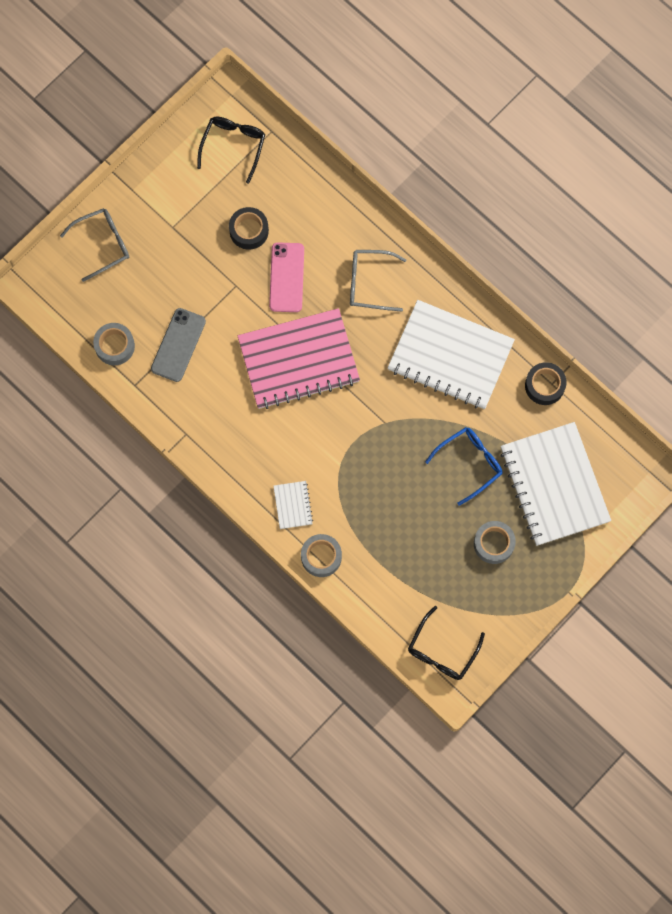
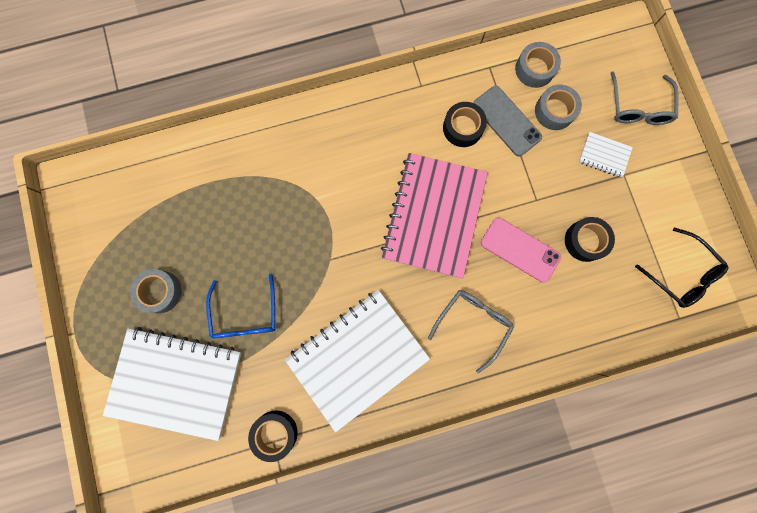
camera: 120 degrees right, 5 degrees up
white notebook [273,481,313,529] -> white notebook moved to [579,132,633,177]
grey tape [301,534,342,577] -> grey tape moved to [535,85,582,130]
black glasses [408,606,485,680] -> none
none -> black tape [443,102,487,147]

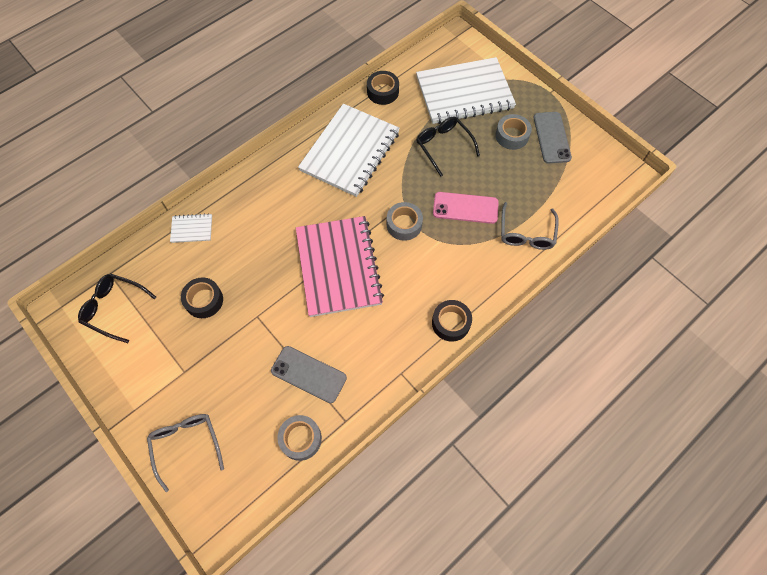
camera: 155 degrees right, 15 degrees down
blue glasses [206,274,276,338] -> black glasses [416,116,480,176]
grey glasses [428,290,514,373] -> grey glasses moved to [501,202,559,250]
black tape [443,102,487,147] -> black tape moved to [432,300,472,342]
pink phone [481,217,561,283] -> pink phone moved to [433,192,499,224]
grey tape [535,85,582,130] -> grey tape moved to [387,202,423,241]
white notebook [579,132,633,177] -> white notebook moved to [170,213,212,243]
none -> grey phone [534,112,572,164]

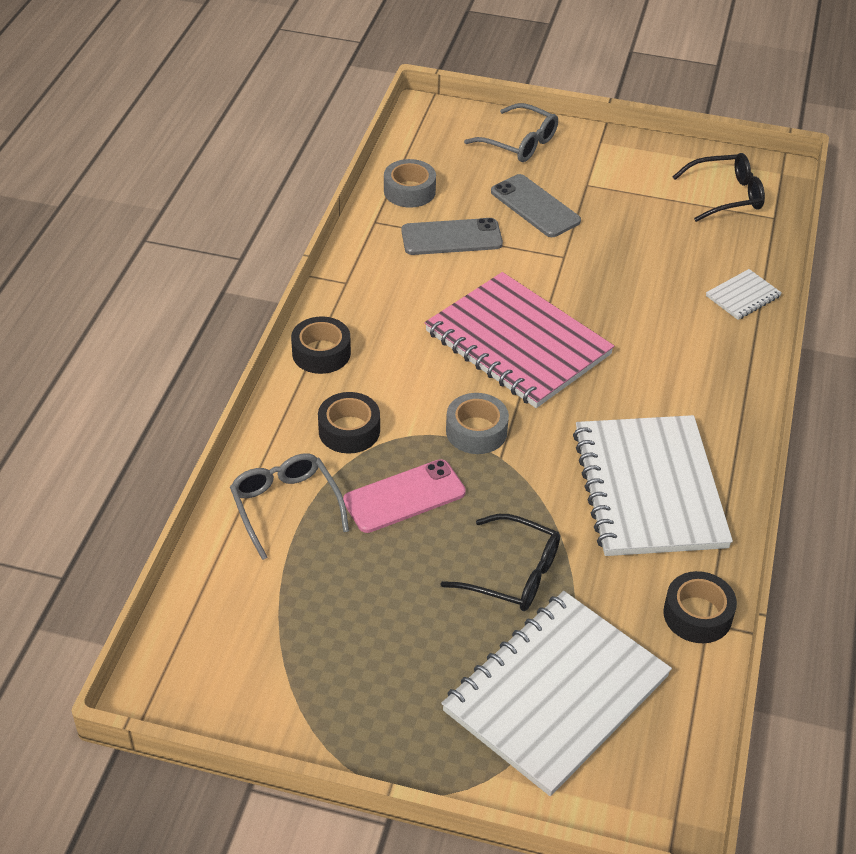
camera: 145 degrees right, 20 degrees down
black tape [181,277,223,318] -> black tape moved to [318,392,380,454]
grey tape [495,114,532,150] -> none
grey phone [534,112,572,164] -> grey phone moved to [491,174,581,237]

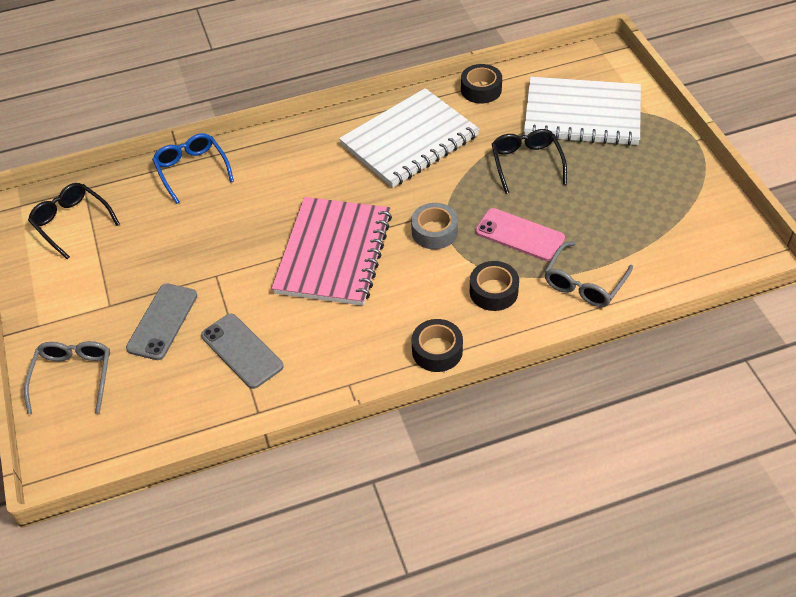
camera: 120 degrees left, 5 degrees up
grey tape [384,159,436,208] -> none
white notebook [706,269,782,320] -> blue glasses [152,133,234,204]

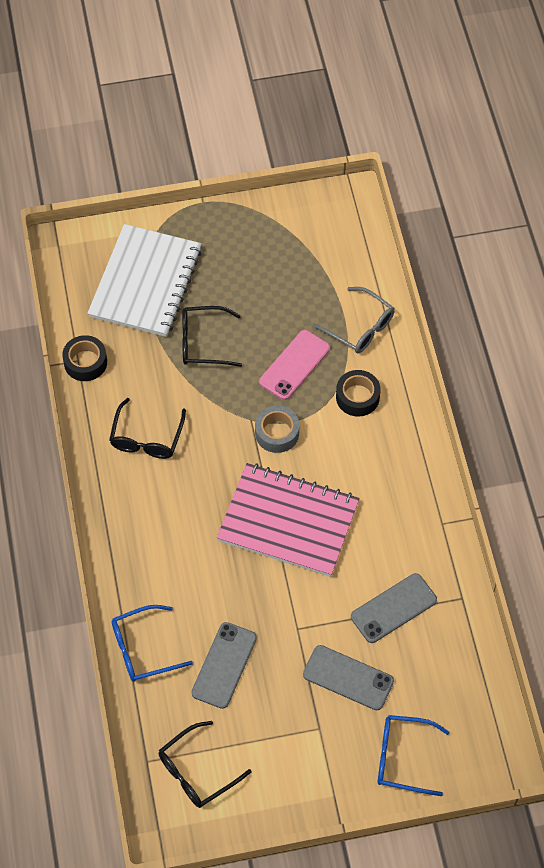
camera: 85 degrees left, 10 degrees up
grey glasses [24,341,110,414] -> blue glasses [378,715,450,796]
white notebook [339,88,480,188] -> black glasses [109,398,186,459]
black tape [411,319,463,372] -> none
none -> grey phone [191,622,257,709]

